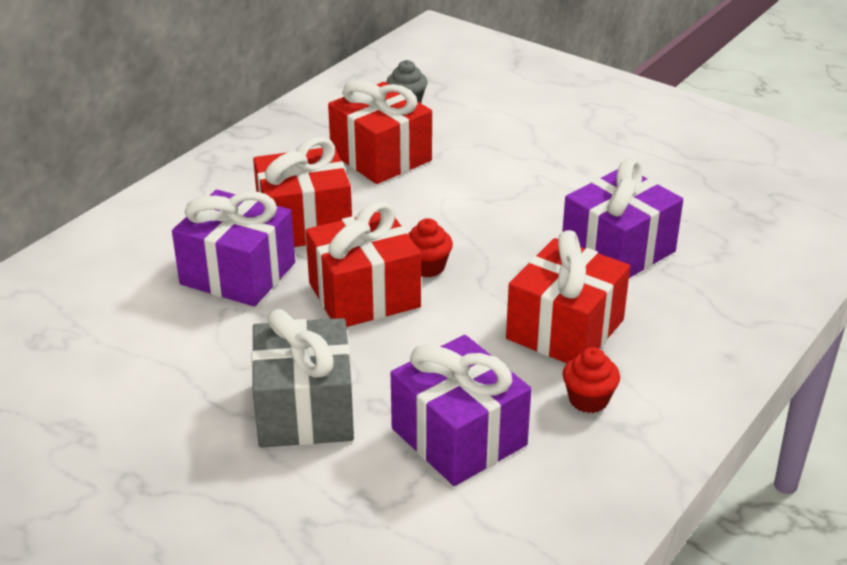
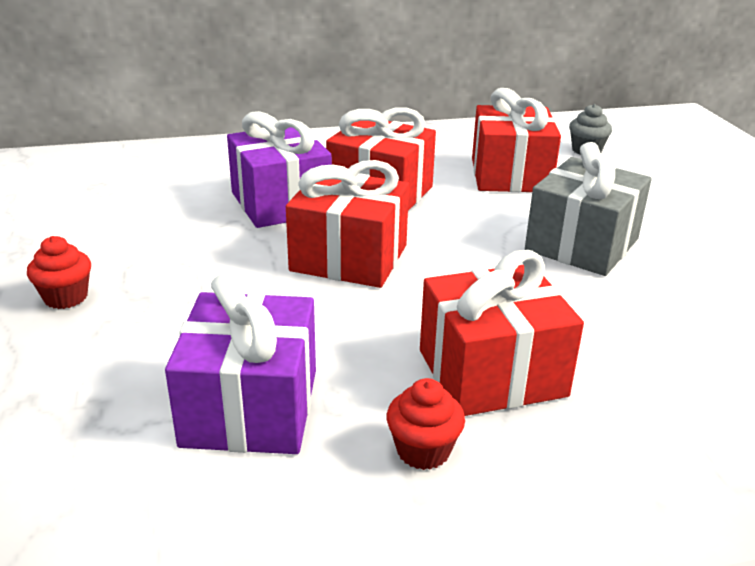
camera: 40 degrees right, 5 degrees down
grey gift [251,309,354,448] -> grey gift moved to [525,142,652,276]
red cupcake [408,218,453,277] -> red cupcake moved to [27,236,91,309]
purple gift [562,158,683,278] -> none

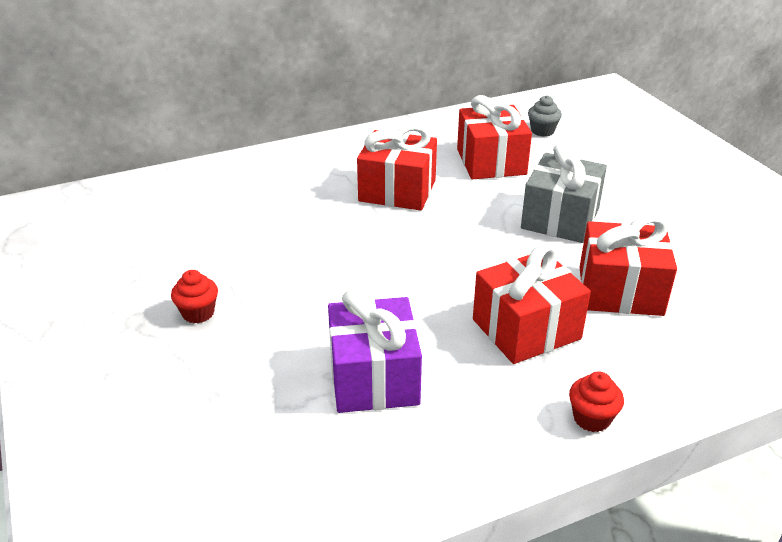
camera: 10 degrees left, 5 degrees up
purple gift [227,111,332,228] -> none
red gift [286,160,409,288] -> red gift moved to [580,215,677,316]
red cupcake [387,378,465,470] -> red cupcake moved to [569,371,624,432]

